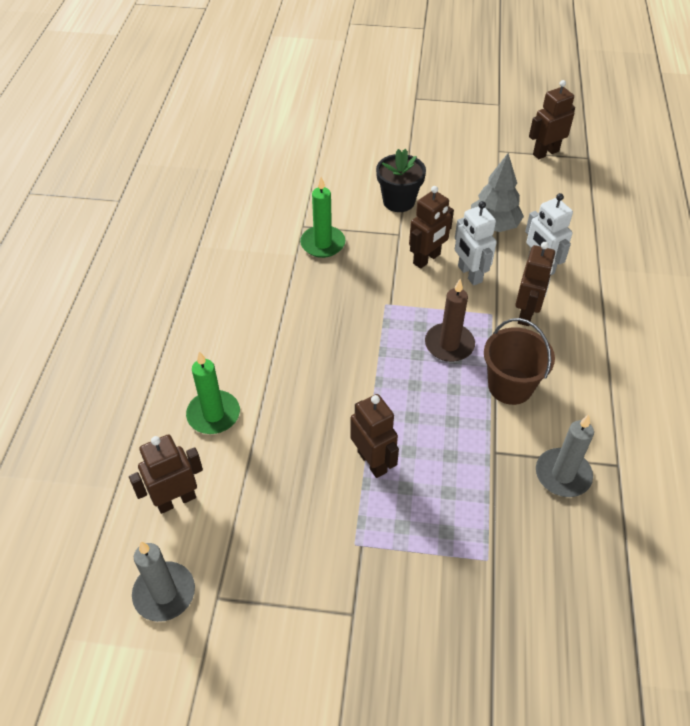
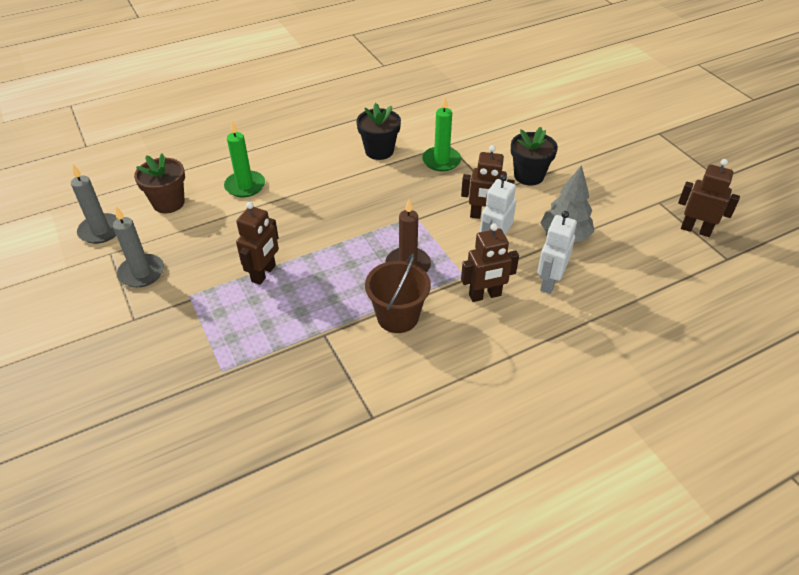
camera: 55 degrees right, 5 degrees down
brown robot [129,435,203,514] -> brown flower pot [134,153,185,213]
grey candle [536,415,594,497] -> grey candle moved to [113,207,164,288]
none -> black flower pot [356,103,401,160]

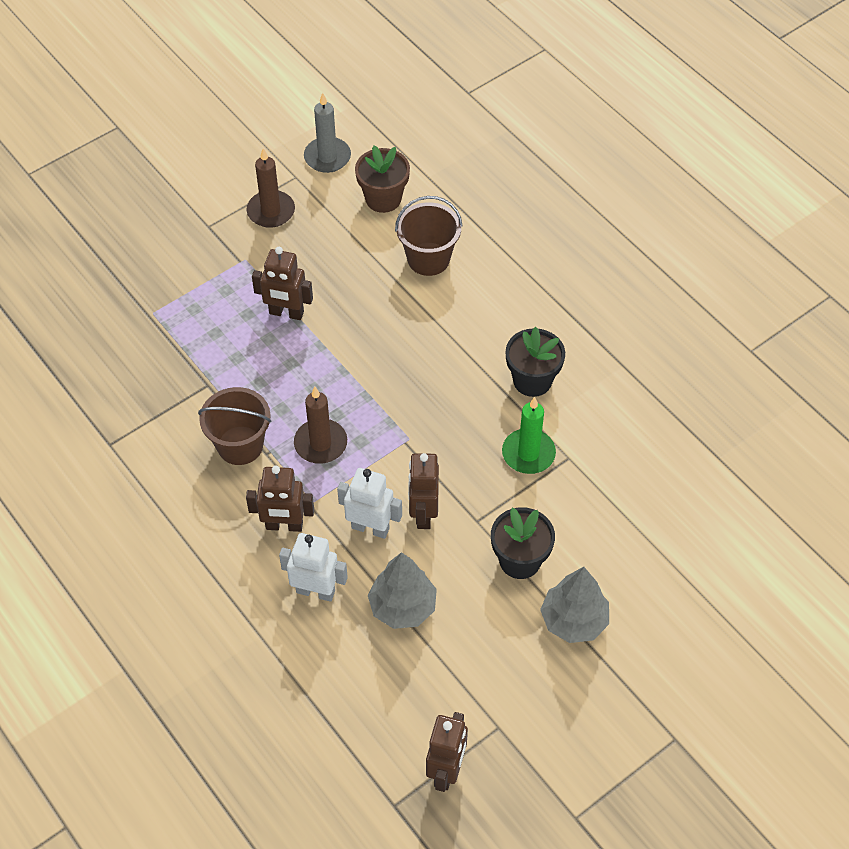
camera: 80 degrees right, 10 degrees up
grey candle [113,207,164,288] -> brown candle [246,148,295,228]
green candle [224,121,265,197] -> brown bucket [395,196,462,276]
brown robot [461,223,519,302] -> brown robot turned 60 degrees counterclockwise [246,466,314,532]
none -> grey tree [540,567,609,643]

